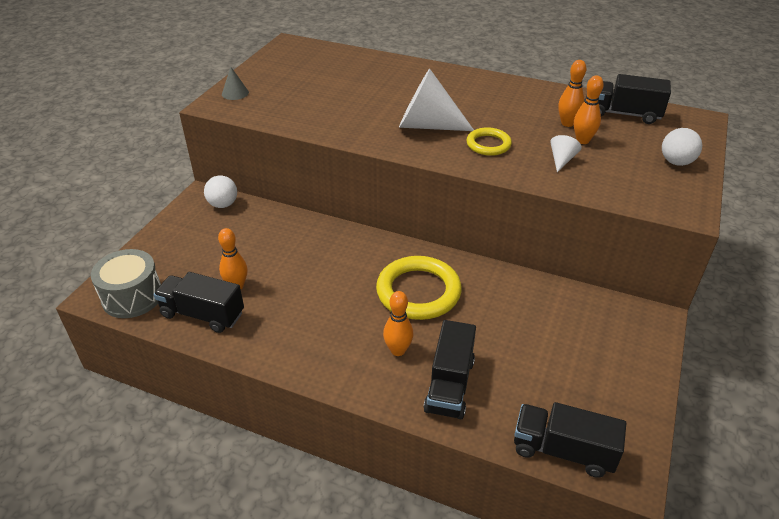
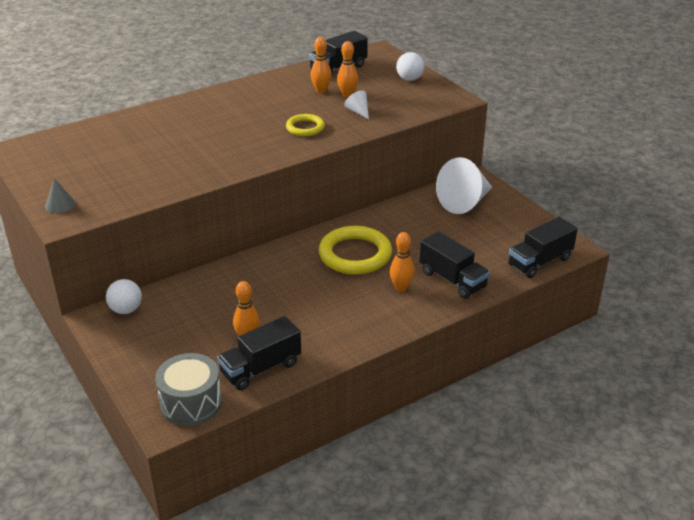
camera: 55 degrees left, 5 degrees down
white cone [399,69,474,131] -> white cone moved to [436,157,493,214]

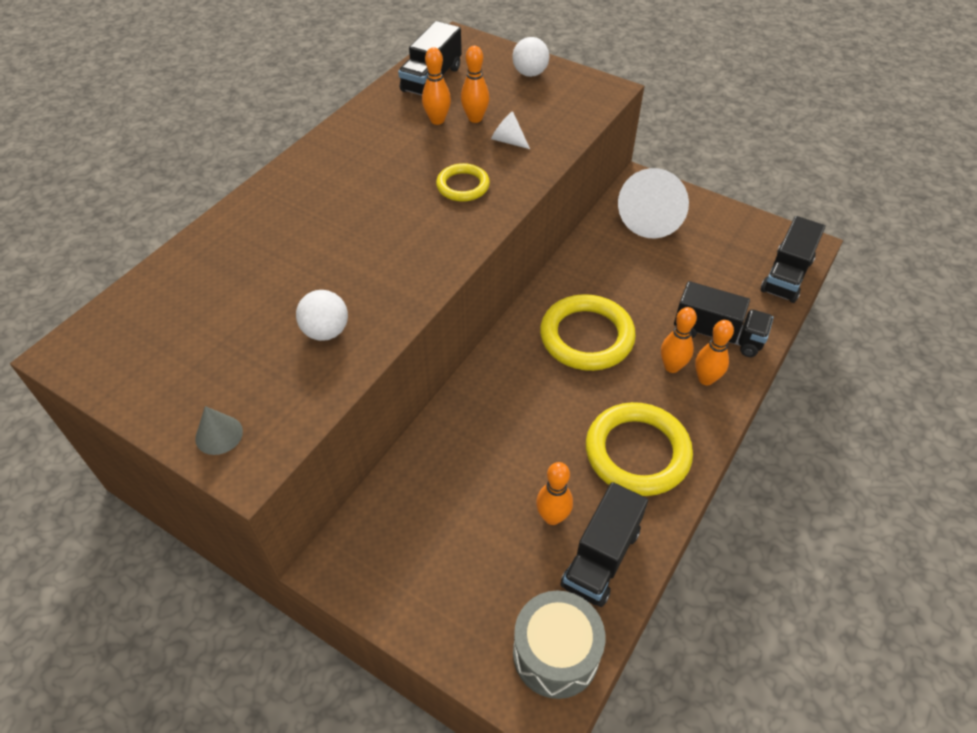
camera: 25 degrees left, 15 degrees up
white ball [106,279,142,314] -> white ball moved to [296,290,348,341]
none -> yellow ring [586,402,693,496]
none -> orange bowling pin [695,320,734,385]

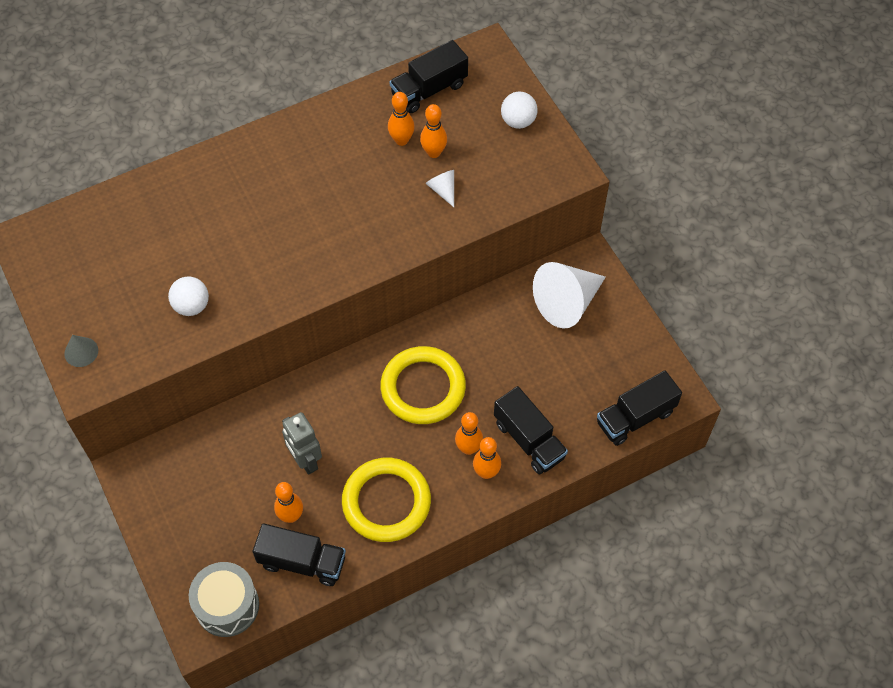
camera: 30 degrees right, 10 degrees up
yellow ring [436,163,490,202] -> none
black truck [561,482,648,607] -> black truck turned 135 degrees counterclockwise [253,523,346,586]
none -> grey robot [282,412,322,475]

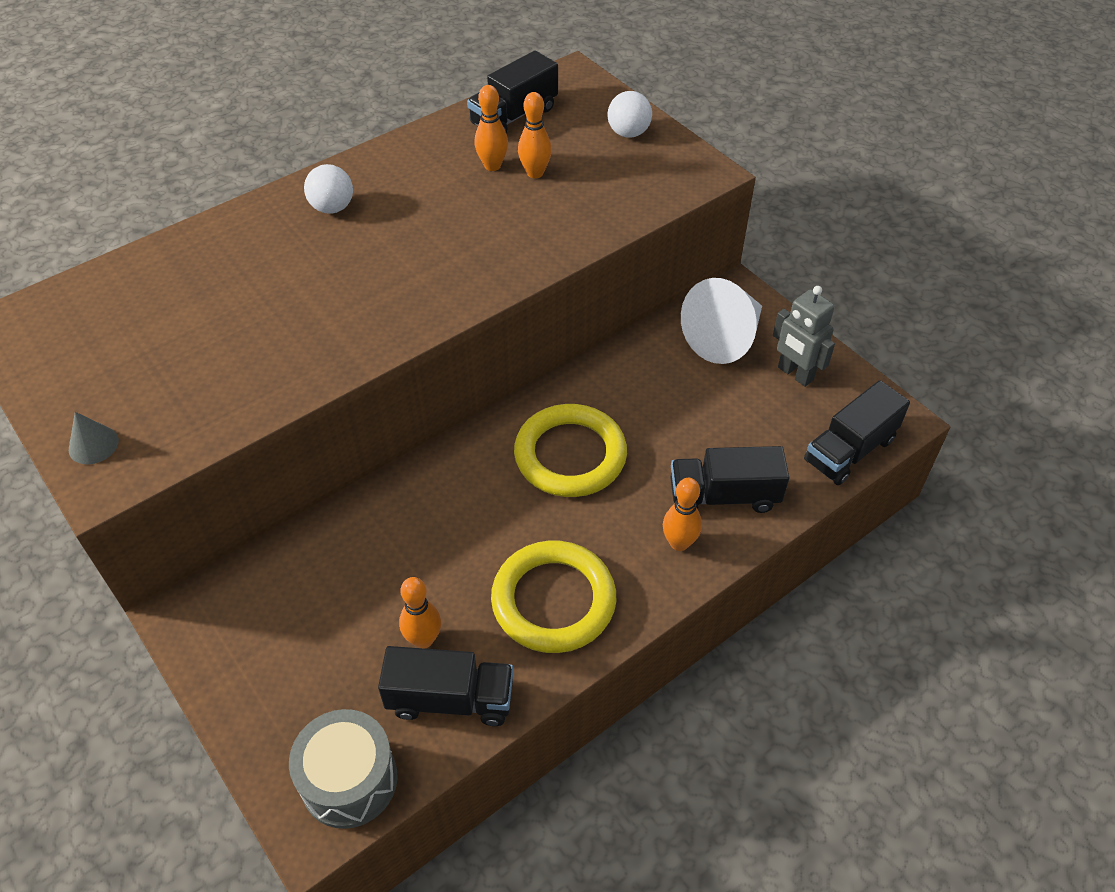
camera: 10 degrees left, 10 degrees down
white ball [168,276,209,316] -> white ball moved to [304,164,353,214]
grey robot [282,412,322,475] -> grey robot moved to [773,286,835,387]
white cone [426,170,454,207] -> none
orange bowling pin [455,412,483,455] -> none
black truck [494,386,568,474] -> black truck turned 135 degrees clockwise [671,446,789,513]

